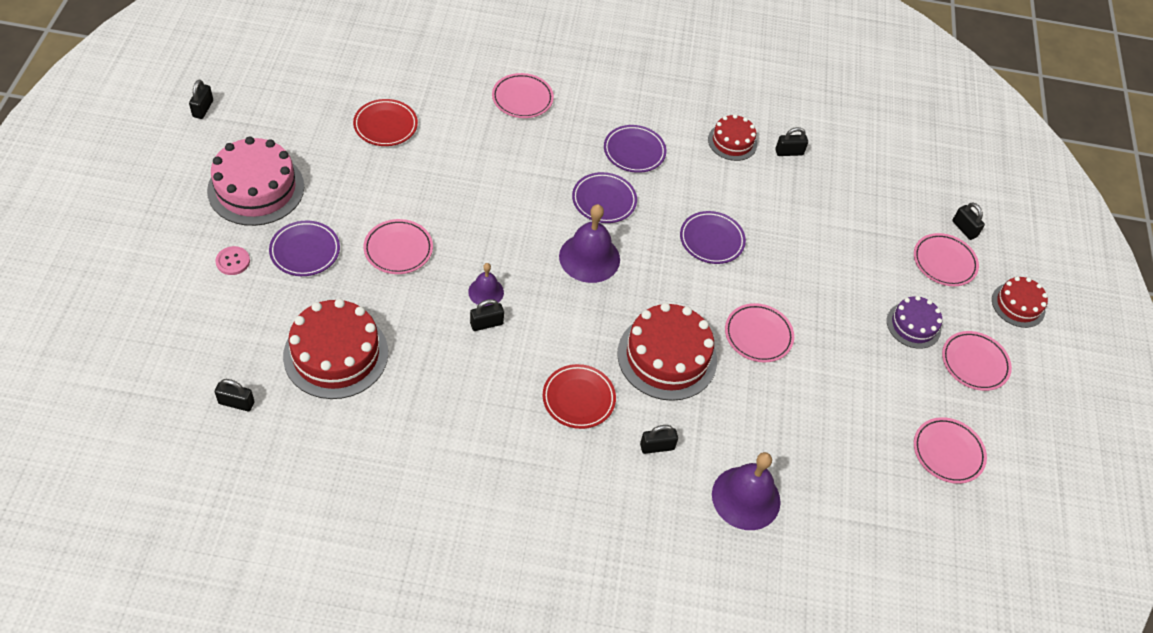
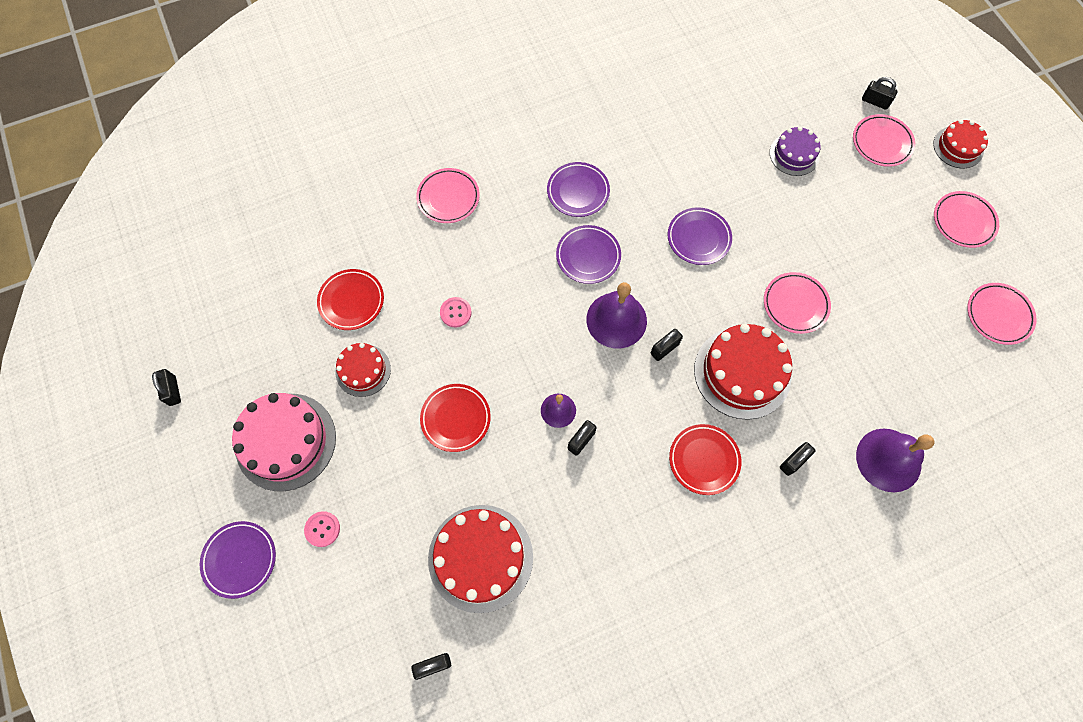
camera: 25 degrees left, 15 degrees up
purple plate [269,221,340,276] -> purple plate moved to [200,521,276,599]
pink plate [363,219,433,274] -> red plate [420,384,491,452]
red cake [708,114,757,161] -> red cake moved to [335,343,391,397]
black padlock [776,127,808,156] -> black padlock moved to [651,329,683,361]
purple cake [887,296,942,349] -> purple cake moved to [770,127,821,176]
none -> pink button [440,297,472,327]

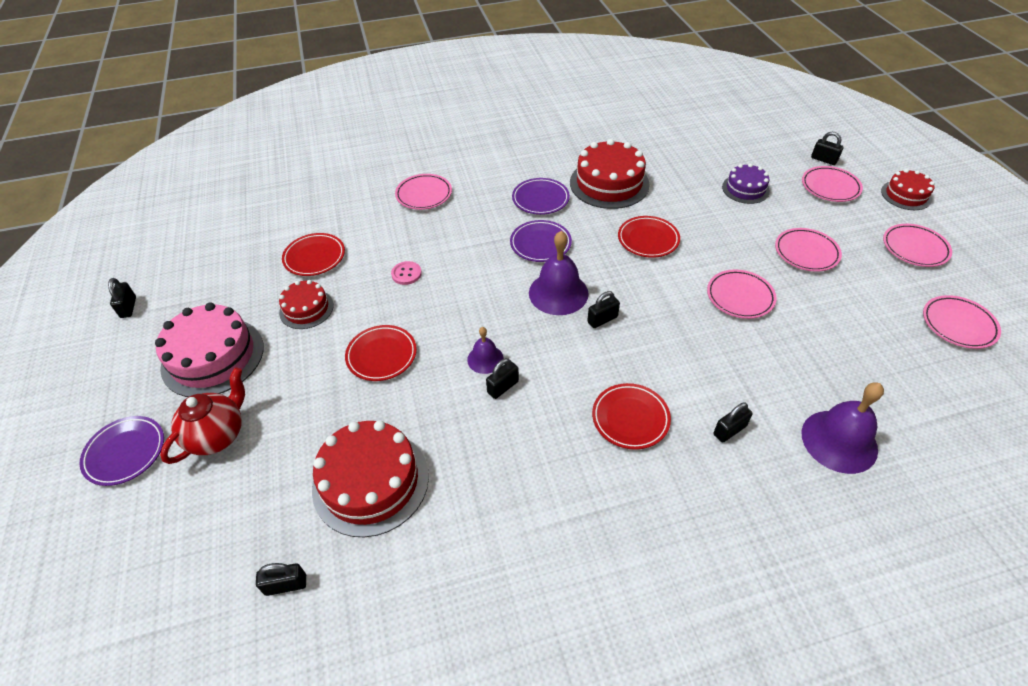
camera: 10 degrees right, 20 degrees down
pink button [304,511,340,547] -> red teapot [160,367,245,464]
purple plate [668,207,732,265] -> red plate [618,216,680,258]
red cake [694,324,792,420] -> red cake moved to [570,139,650,209]
none -> pink plate [775,228,842,272]

